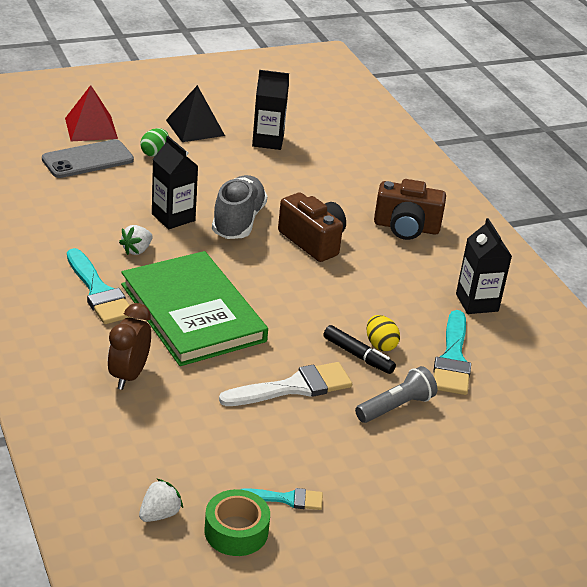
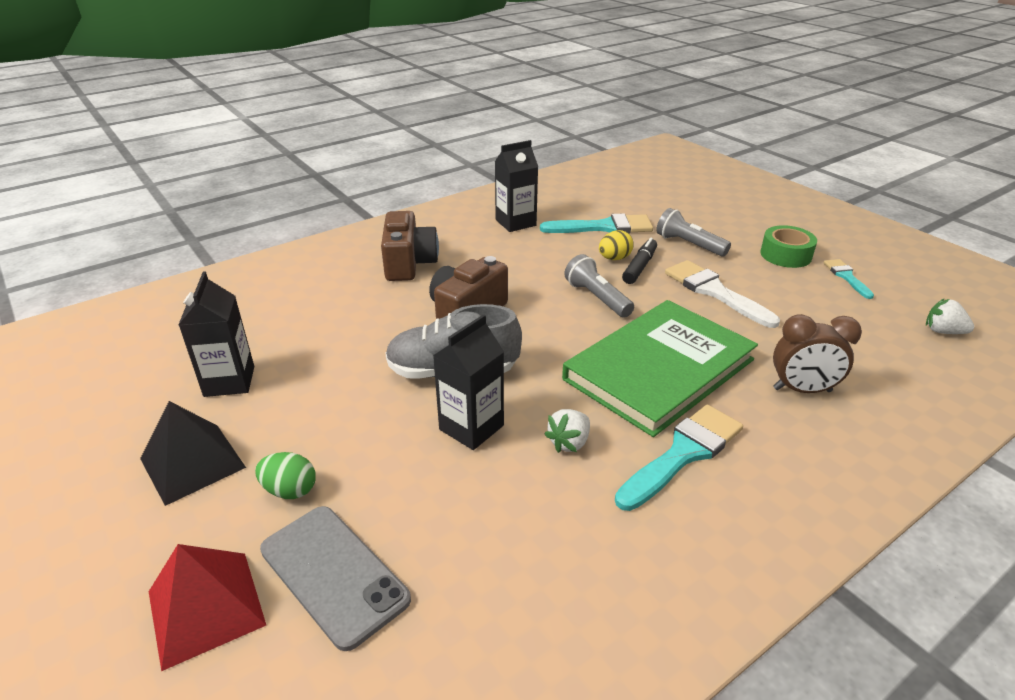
camera: 100 degrees left, 0 degrees up
white strawberry [119,225,153,255] -> white strawberry turned 105 degrees clockwise [544,409,590,453]
green tape [205,489,270,556] -> green tape moved to [760,225,817,268]
none -> grey flashlight [564,254,634,318]

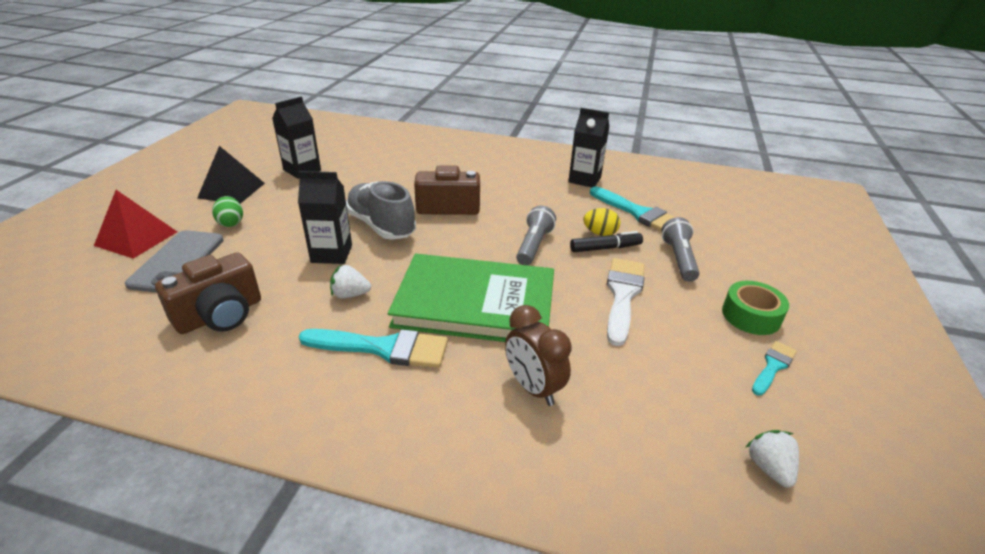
camera: 50 degrees right, 0 degrees up
brown camera [381,211,439,281] -> brown camera moved to [155,252,261,334]

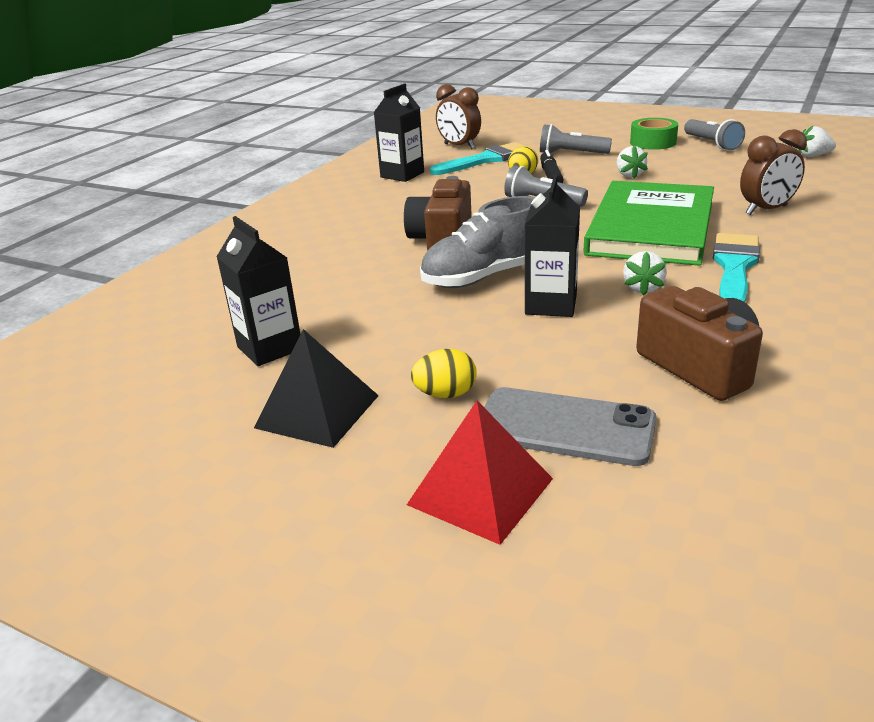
camera: 75 degrees left, 5 degrees down
green egg [212,196,243,227] -> yellow egg [411,349,477,398]
white brush [607,258,645,346] -> white strawberry [617,146,648,179]
turquoise brush [752,341,797,396] -> grey flashlight [684,119,745,150]
none -> brown clock [436,84,481,149]

